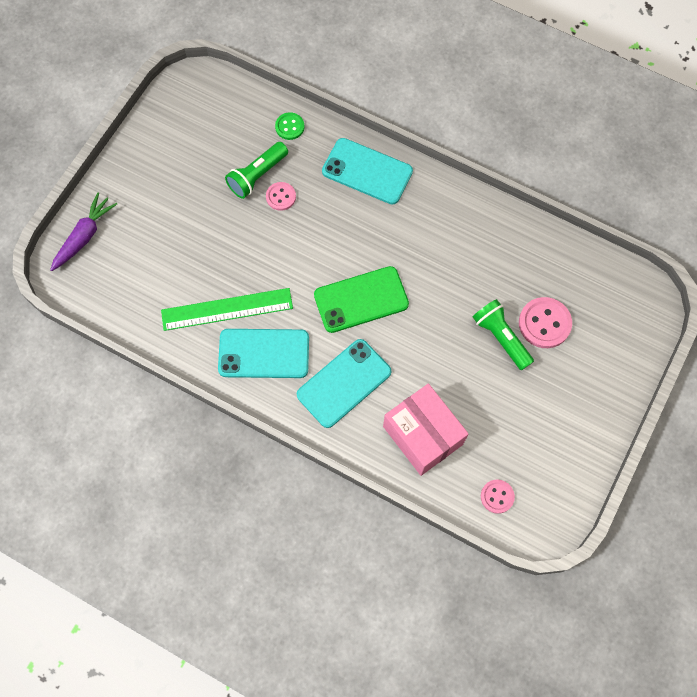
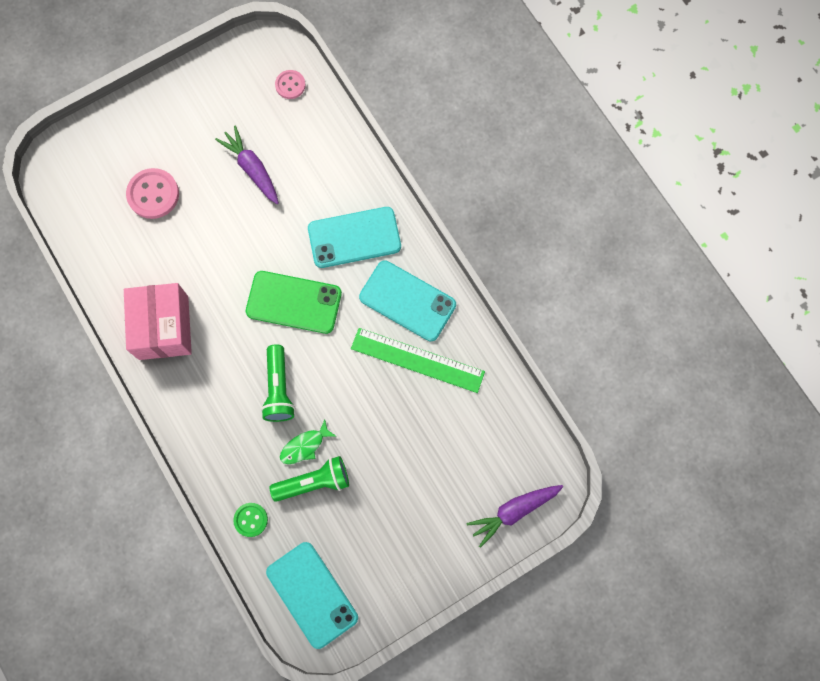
camera: 150 degrees left, 5 degrees up
pink button [266,182,296,211] -> green fish [280,419,336,464]
turquoise phone [322,138,413,204] -> turquoise phone moved to [266,542,358,649]
pink box [383,384,469,476] -> pink box moved to [124,283,192,360]
green flashlight [473,299,534,370] -> green flashlight moved to [261,345,295,422]
none -> purple carrot [215,126,279,204]

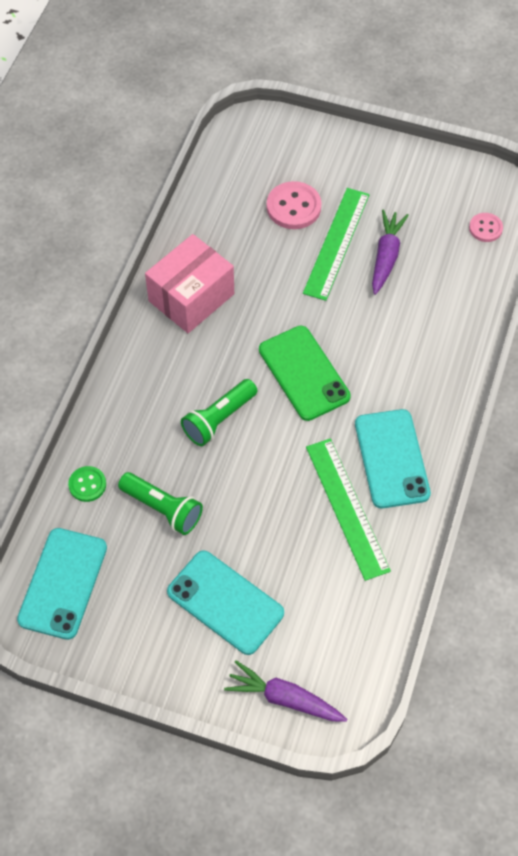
camera: 50 degrees right, 15 degrees down
green fish [280,419,336,464] -> none
turquoise phone [308,207,401,268] -> turquoise phone moved to [167,550,284,655]
none -> green ruler [303,188,369,301]

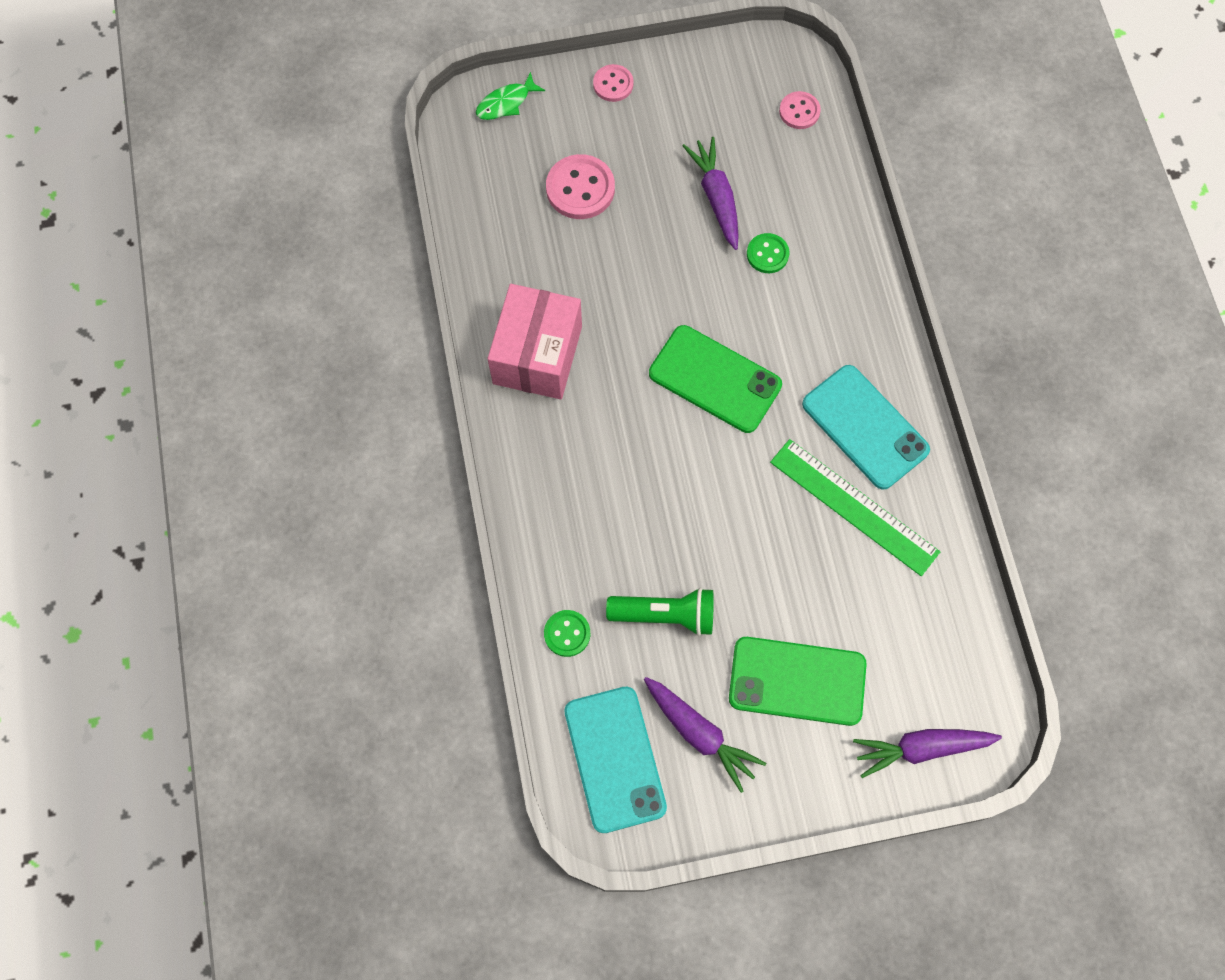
camera: 30 degrees left, 10 degrees up
turquoise phone [167,550,284,655] -> green phone [729,637,867,726]
green flashlight [181,379,257,446] -> none
green ruler [303,188,369,301] -> none
none -> green fish [476,72,545,120]
none -> pink button [593,64,634,102]
none -> purple carrot [644,677,766,793]
none -> green button [747,233,789,273]

